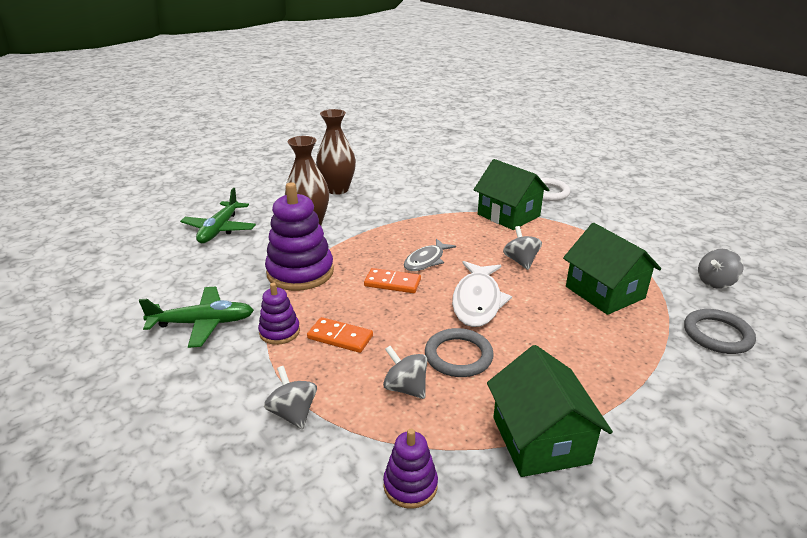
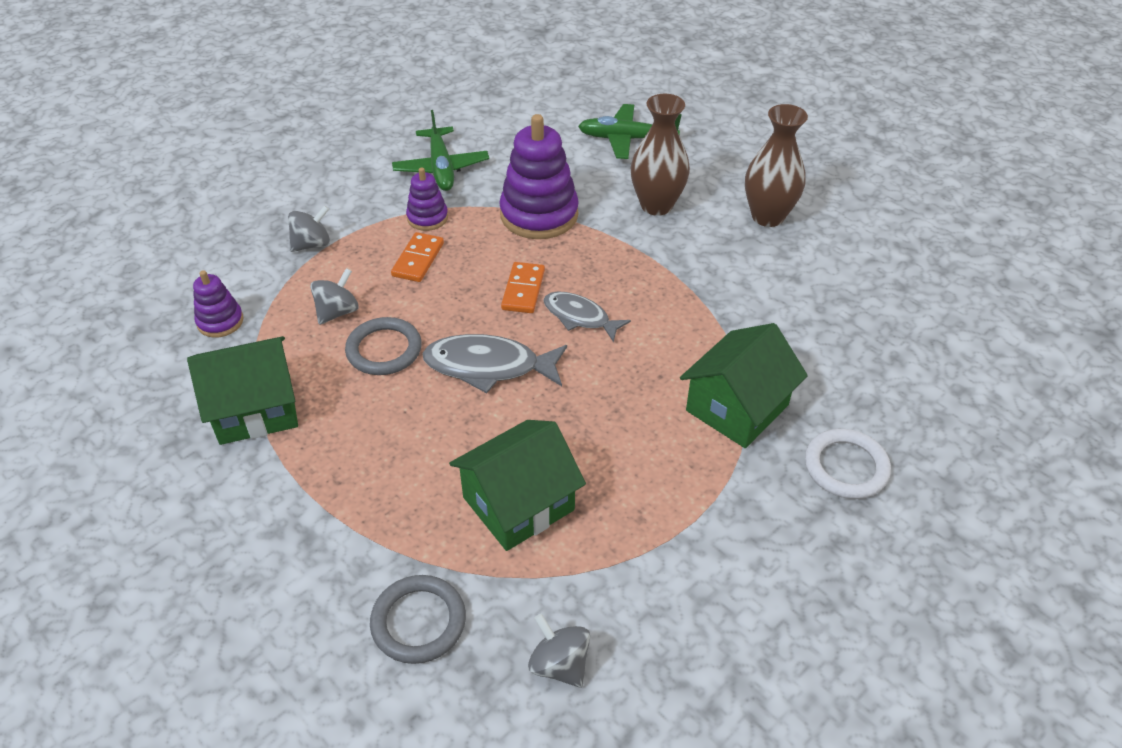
camera: 85 degrees right, 15 degrees up
white fish [452,261,512,327] -> grey fish [423,334,567,393]
grey spinning top [503,226,542,270] -> none

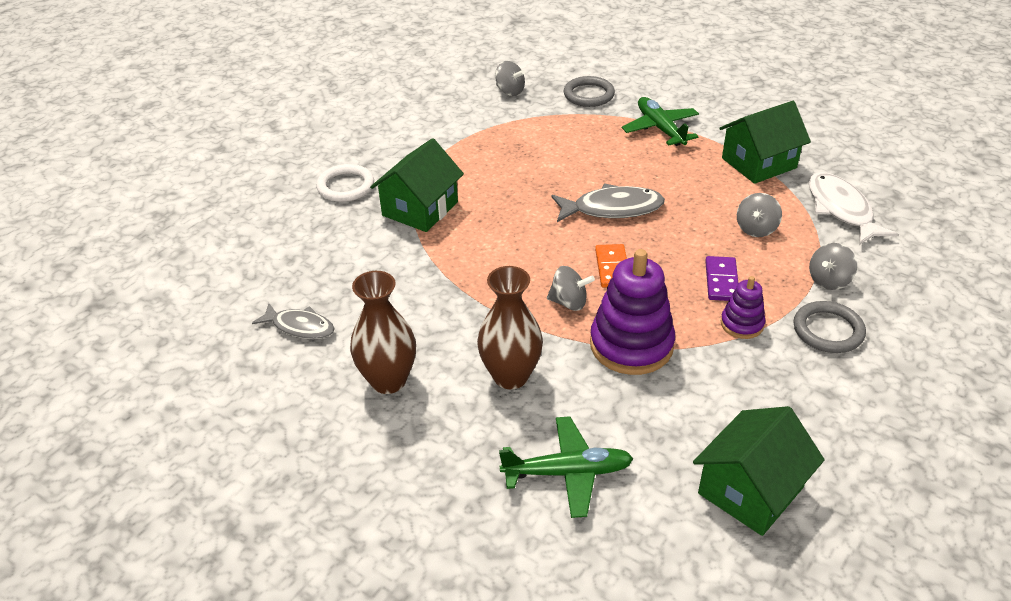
camera: 170 degrees right, 5 degrees down
purple stacking toy [193,270,244,338] -> white fish [808,172,898,245]
grey ring [345,317,422,375] -> grey ring moved to [793,301,866,353]
orange domino [391,232,444,282] -> purple domino [705,256,738,301]
green plane [392,110,489,191] -> green plane moved to [622,97,699,146]
green house [449,420,586,551] -> green house moved to [693,406,825,536]
grey fish [543,292,631,342] -> grey fish moved to [252,303,335,340]
none -> grey spinning top [547,266,595,311]

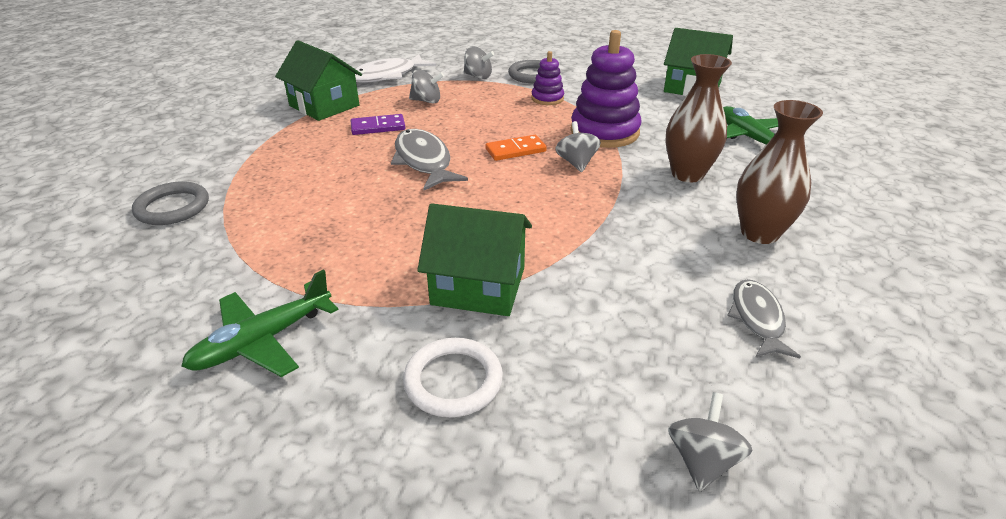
camera: 110 degrees left, 5 degrees down
grey spinning top [495,61,525,96] -> grey spinning top moved to [668,392,753,491]
green plane [622,97,699,146] -> green plane moved to [181,269,339,377]
purple domino [705,256,738,301] -> purple domino moved to [351,114,405,135]

